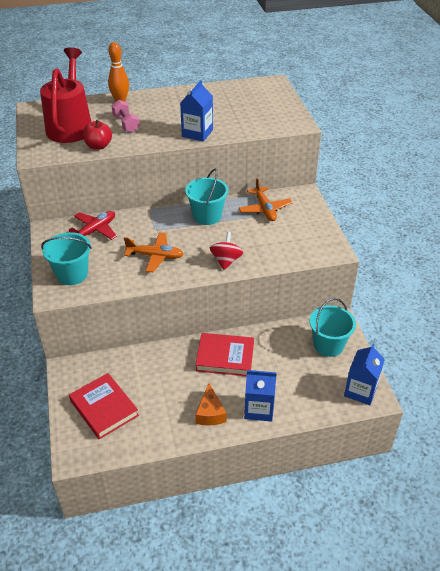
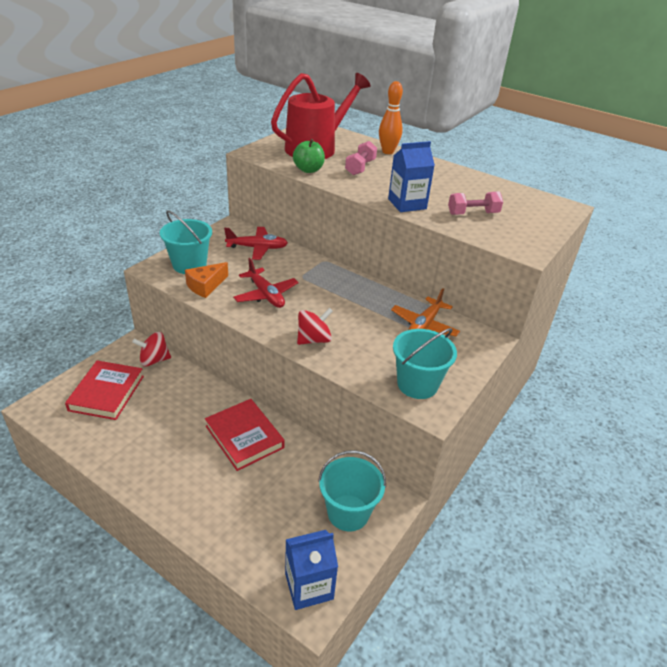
camera: 45 degrees right, 5 degrees down
red apple [83,120,112,150] -> green apple [293,139,325,173]
orange plane [124,233,183,272] -> red plane [233,258,299,308]
turquoise bucket [185,169,229,225] -> turquoise bucket moved to [393,328,457,399]
orange cheese [195,383,226,425] -> orange cheese moved to [185,262,228,298]
blue carton [244,370,277,422] -> none
none -> red spinning top [132,332,171,366]
none -> pink dumbbell [448,192,503,215]

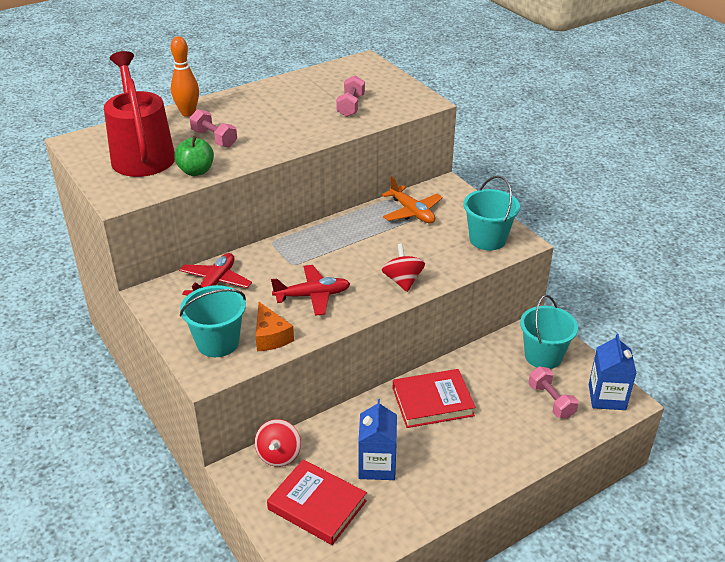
camera: 65 degrees left, 0 degrees up
blue carton [388,141,435,212] -> blue carton moved to [358,399,397,480]
none -> pink dumbbell [528,367,578,419]

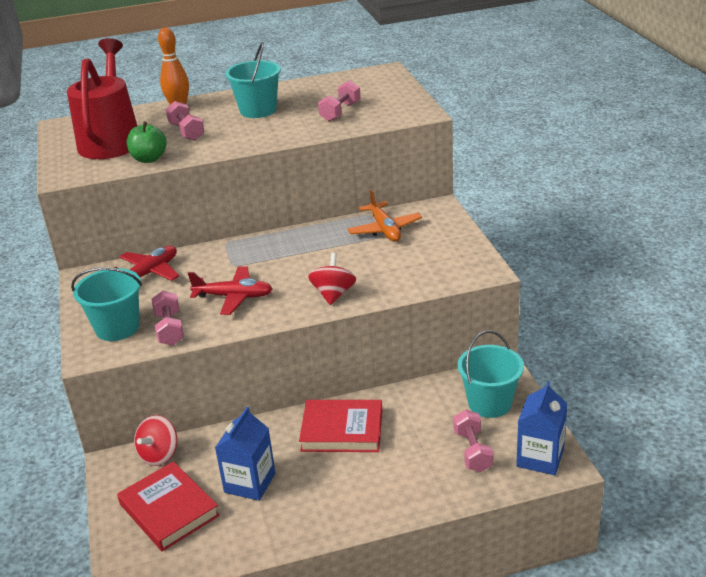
camera: 20 degrees right, 5 degrees down
orange cheese [255,302,294,351] -> pink dumbbell [152,291,184,346]
turquoise bucket [463,176,520,251] -> turquoise bucket moved to [225,42,281,118]

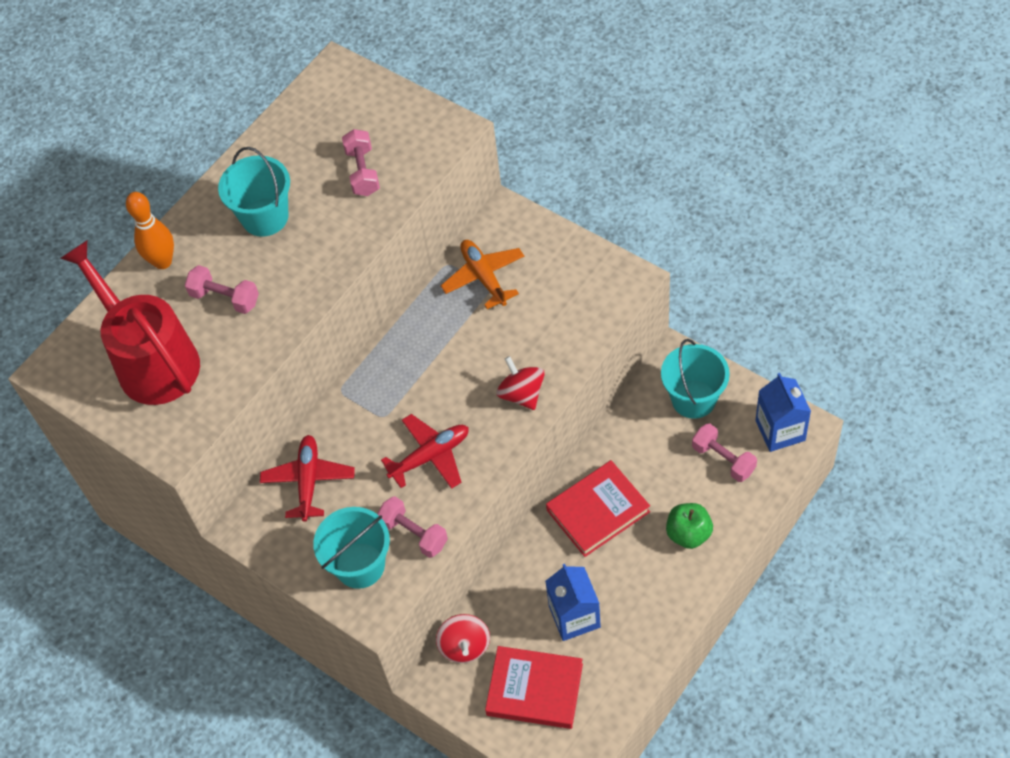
camera: 35 degrees left, 25 degrees up
green apple [126,122,167,163] -> green apple moved to [666,503,713,549]
orange plane [348,189,422,242] -> orange plane turned 150 degrees counterclockwise [441,240,524,309]

